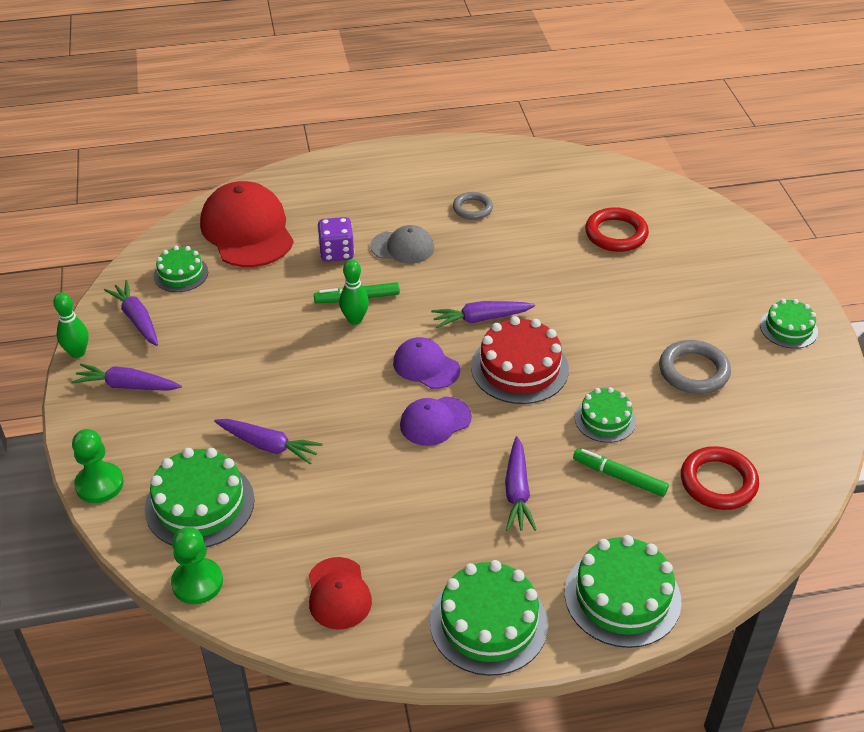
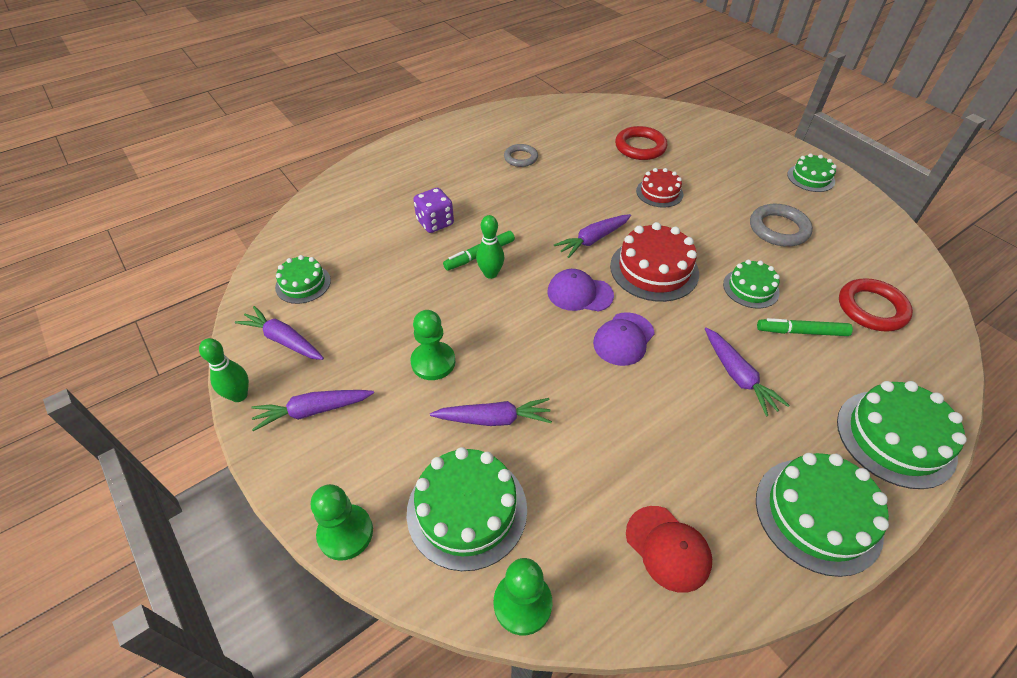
camera: 25 degrees left, 5 degrees up
red cap [200,181,294,267] -> none
grey cap [370,225,434,264] -> none
none -> green pawn [410,310,455,380]
none -> red cake [636,168,683,208]

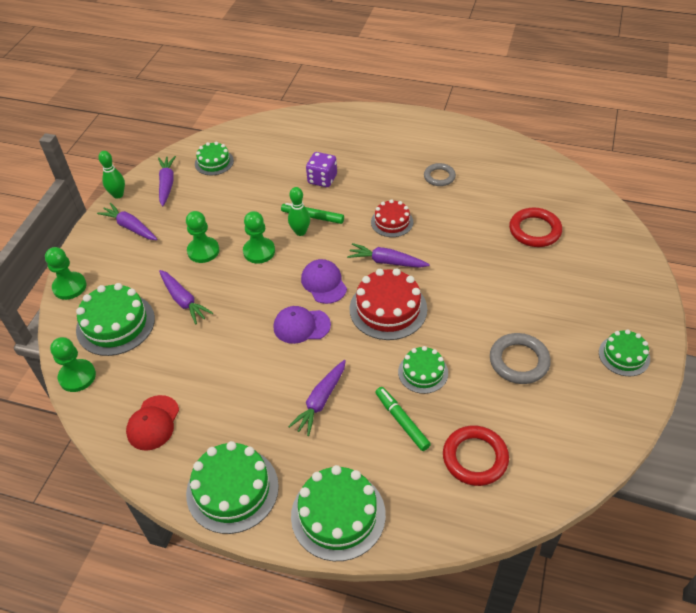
camera: 55 degrees right, 0 degrees up
red cake [636,168,683,208] -> red cake moved to [371,199,413,237]
none -> green pawn [243,211,275,263]

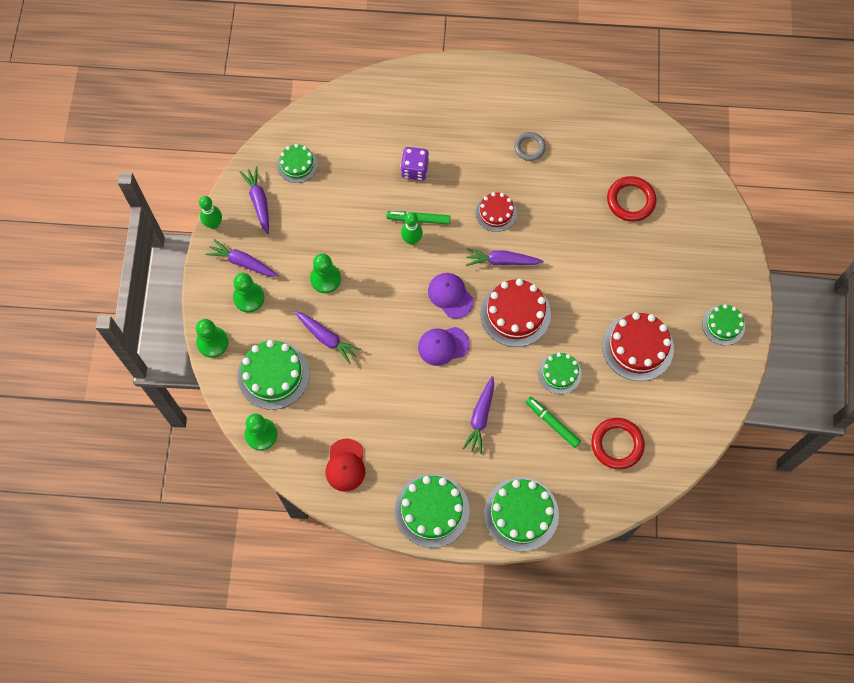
camera: 15 degrees left, 20 degrees up
green pawn [243,211,275,263] -> green pawn moved to [233,273,265,312]
grey ring [490,333,551,384] -> red cake [602,312,674,381]

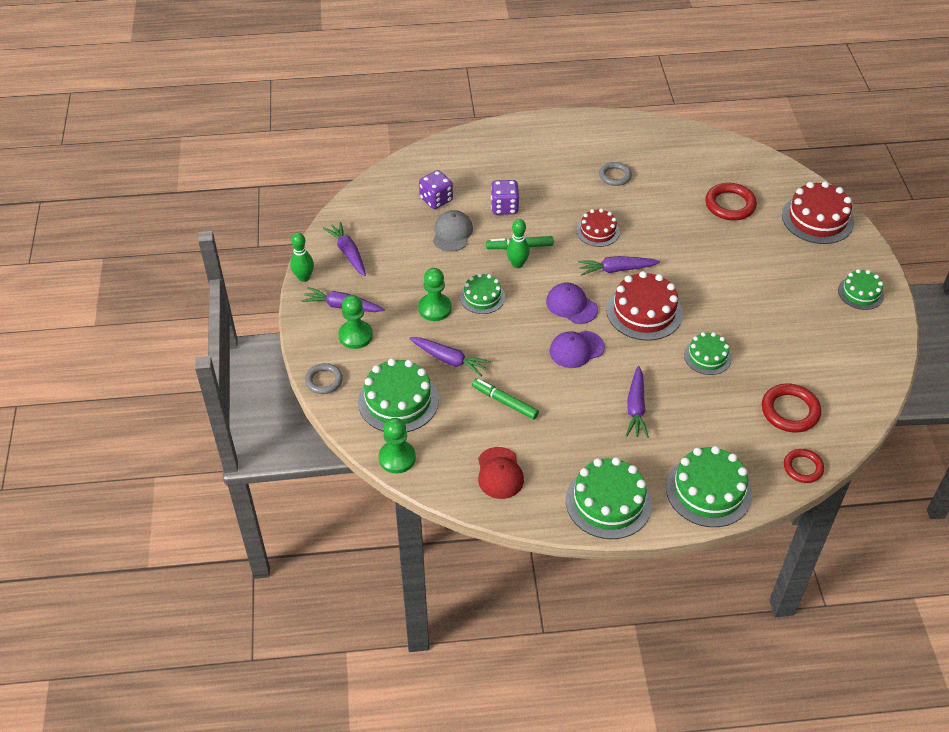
camera: 10 degrees left, 20 degrees down
green pawn [196,319,228,358] -> grey ring [305,363,343,394]
green cake [277,144,318,183] -> green cake moved to [460,273,505,314]
green marker [526,397,581,448] -> green marker moved to [472,378,539,420]
red cake [602,312,674,381] -> red cake moved to [782,181,854,244]
none -> purple dice [419,170,453,209]
none -> grey cap [433,210,473,252]
none -> red ring [784,449,824,483]

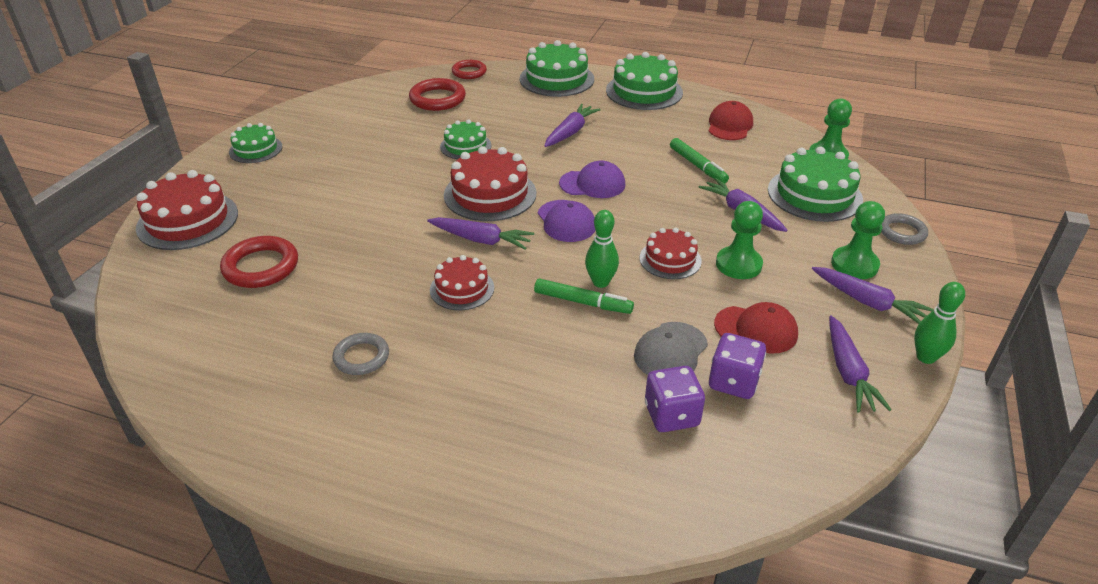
camera: 155 degrees left, 10 degrees down
green cake [460,273,505,314] -> red cake [640,227,702,279]
purple dice [491,180,519,215] -> purple dice moved to [709,333,766,399]
none -> red cap [714,302,798,354]

